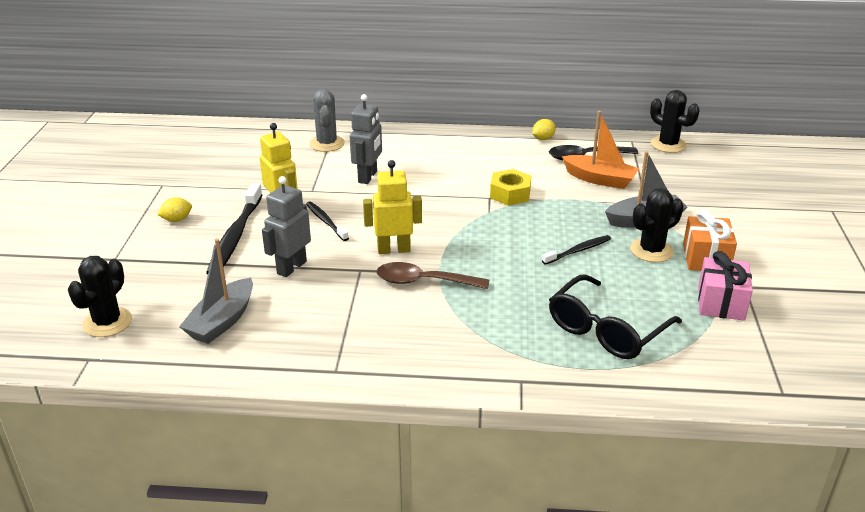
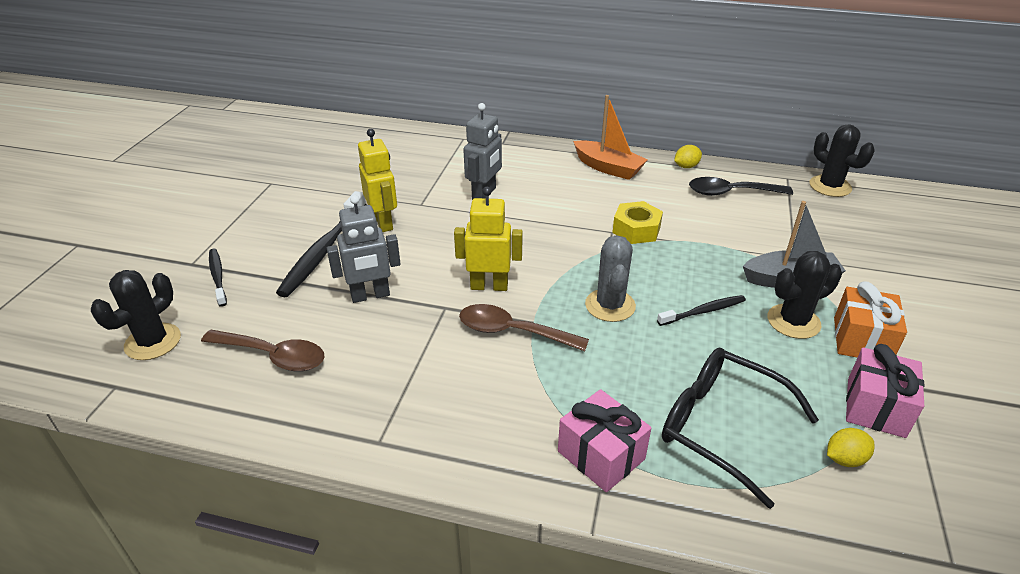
camera: 10 degrees right, 5 degrees up
yellow lemon [157,197,192,222] -> yellow lemon moved to [827,428,875,467]
grey boat [179,238,253,344] -> brown spoon [201,330,324,372]
grey robot [262,176,311,277] -> grey robot turned 150 degrees counterclockwise [327,195,400,303]
black toothbrush [306,202,349,241] -> black toothbrush moved to [209,249,227,307]
grey cactus [309,89,345,152] -> grey cactus moved to [585,235,636,322]
black glasses [549,274,682,359] -> black glasses turned 75 degrees clockwise [662,348,819,509]
orange boat [562,111,639,189] -> orange boat moved to [573,95,647,180]
none -> pink gift [558,389,651,492]

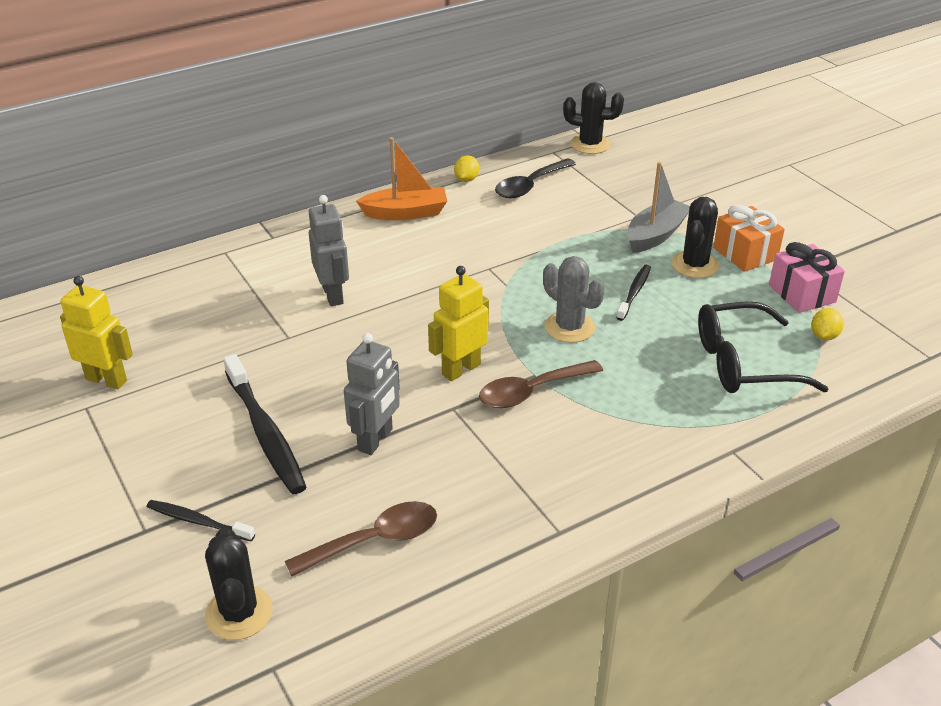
camera: 45 degrees left, 0 degrees up
yellow robot [358,129,397,232] -> yellow robot moved to [60,276,133,389]
pink gift [558,389,651,492] -> none
yellow nut [612,201,663,244] -> none

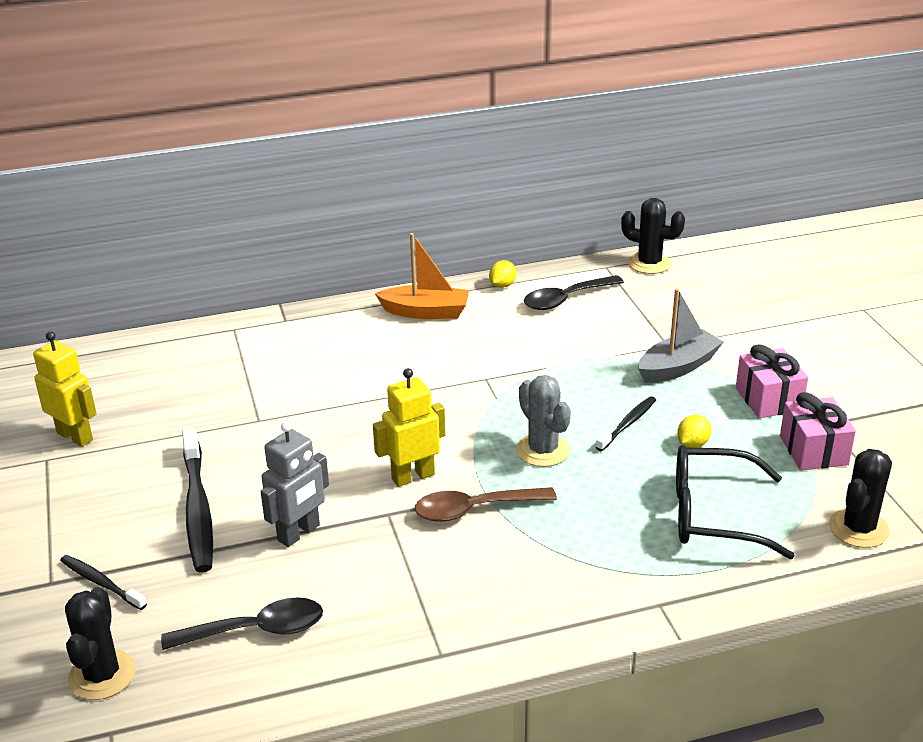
camera: 15 degrees right, 5 degrees down
brown spoon [285,501,437,577] -> black spoon [161,597,323,650]
grey robot [309,195,349,306] -> none
black cactus [671,197,719,278] -> black cactus moved to [829,449,892,548]
orange gift [713,205,785,272] -> pink gift [736,344,808,418]
yellow lemon [811,308,844,340] -> yellow lemon moved to [677,415,712,448]

